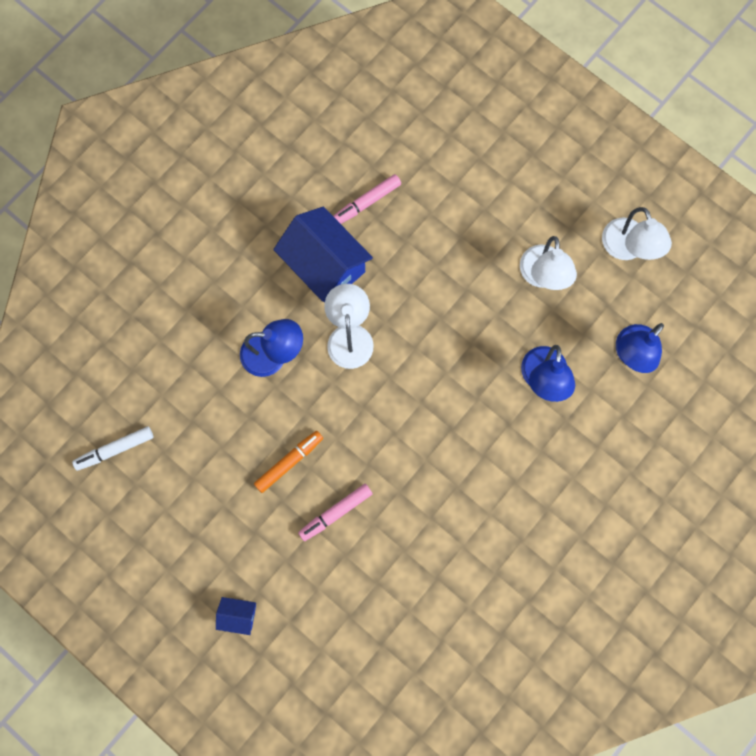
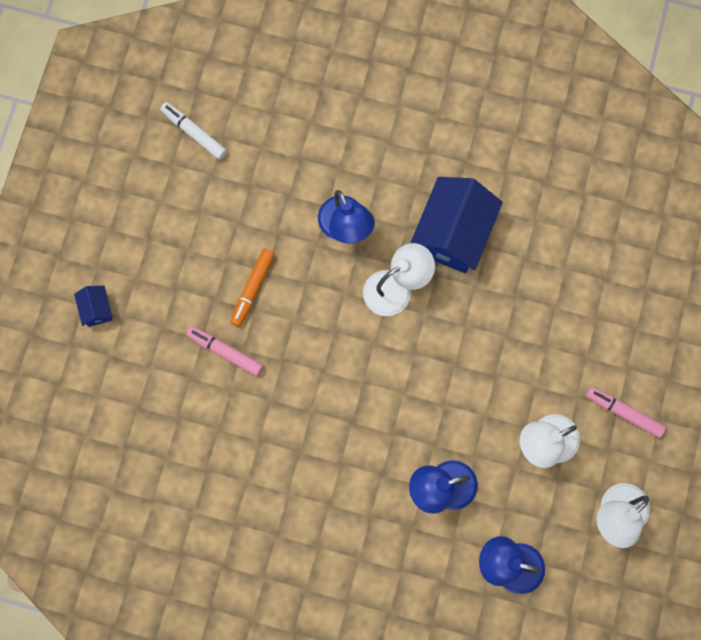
camera: 65 degrees right, 0 degrees up
orange marker [254,431,323,493] -> orange marker turned 90 degrees clockwise [230,249,275,327]
pink marker [333,174,401,224] -> pink marker moved to [585,386,666,438]

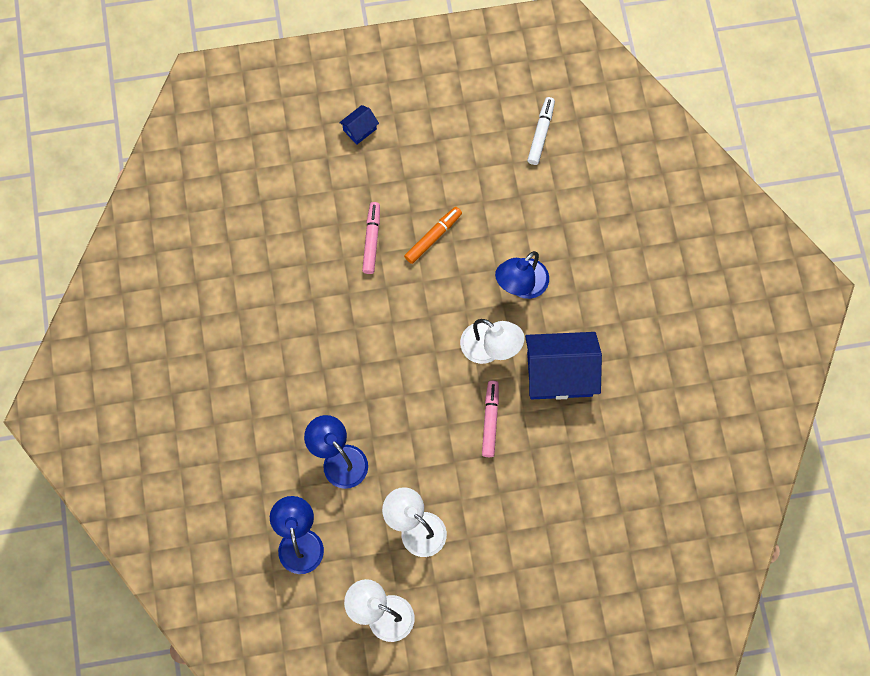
camera: 65 degrees right, 5 degrees down
orange marker [230,249,275,327] -> orange marker turned 135 degrees clockwise [404,207,462,264]
pink marker [585,386,666,438] -> pink marker moved to [482,381,499,457]

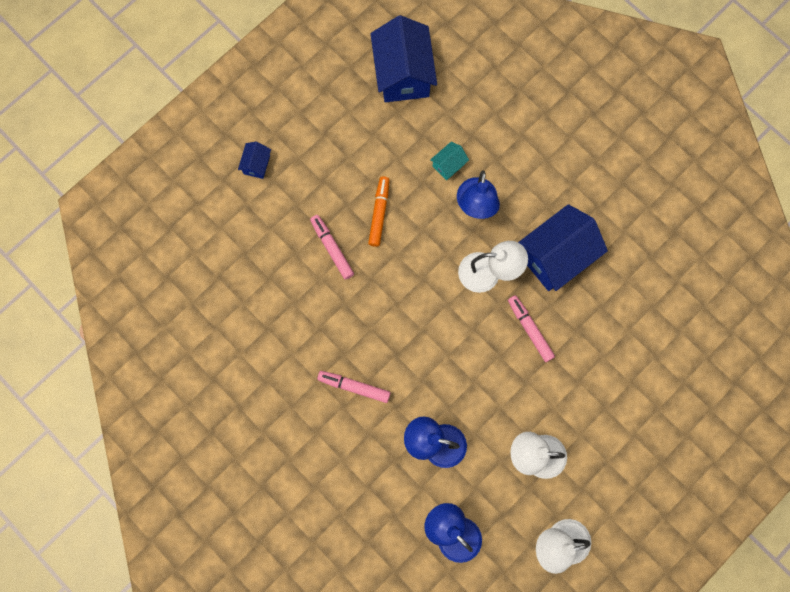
camera: 35 degrees left, 5 degrees up
white marker [527,97,555,165] -> blue house [370,15,437,102]
none -> pink marker [317,371,391,403]
none -> turquoise house [430,142,469,181]

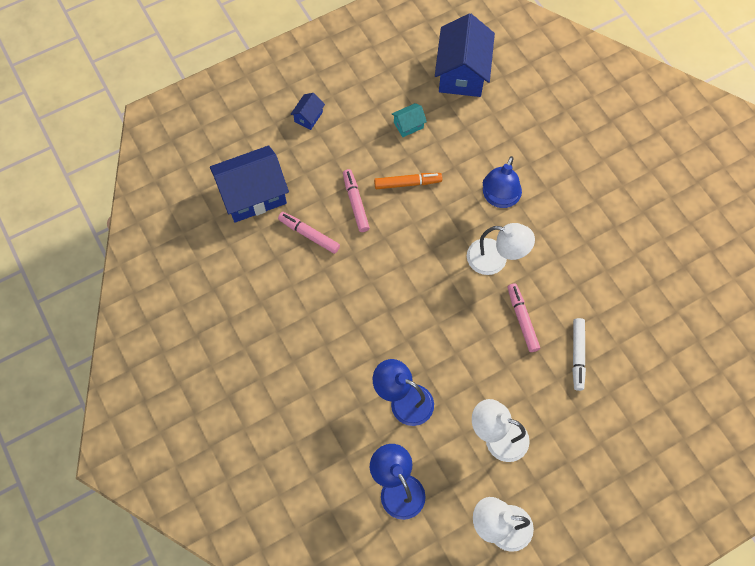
camera: 15 degrees right, 10 degrees down
pink marker [317,371,391,403] -> pink marker moved to [278,212,340,254]
orange marker [368,176,389,247] -> orange marker turned 60 degrees clockwise [374,173,442,189]
turquoise house [430,142,469,181] -> turquoise house moved to [392,103,427,137]
blue house [518,204,608,291] -> blue house moved to [210,146,289,223]
none -> white marker [572,318,586,391]

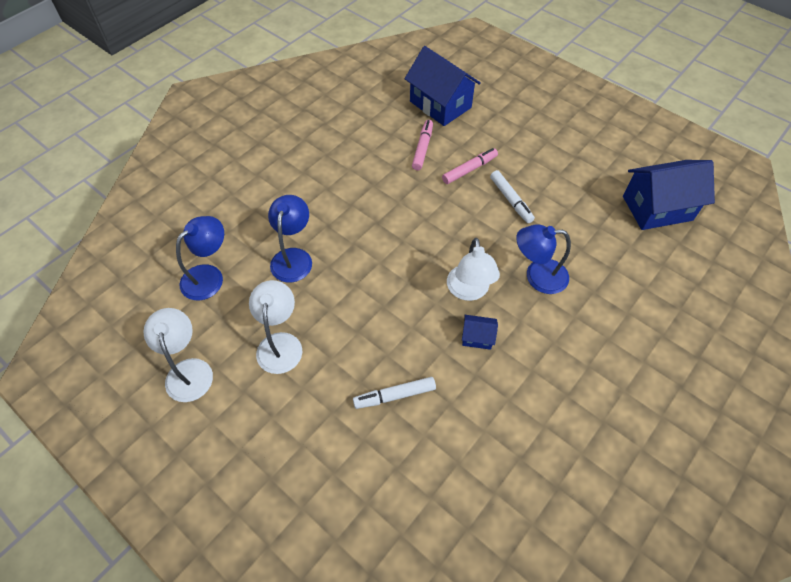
camera: 70 degrees right, 10 degrees down
blue house [290,93,325,130] -> blue house moved to [462,315,498,350]
orange marker [374,173,442,189] -> white marker [490,170,535,223]
turquoise house [392,103,427,137] -> none
pink marker [508,283,540,352] -> none

